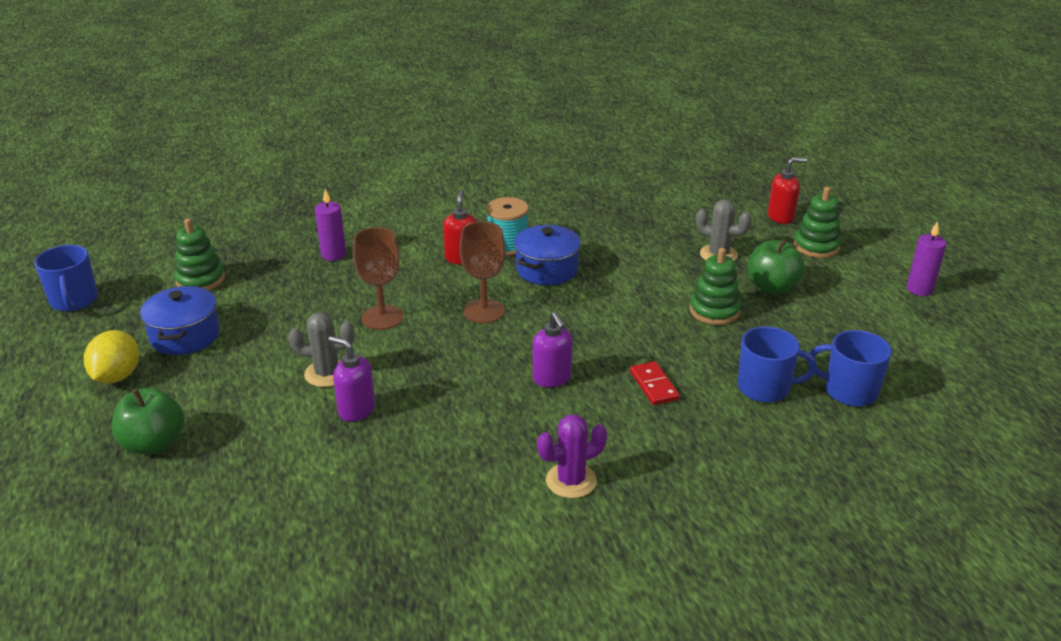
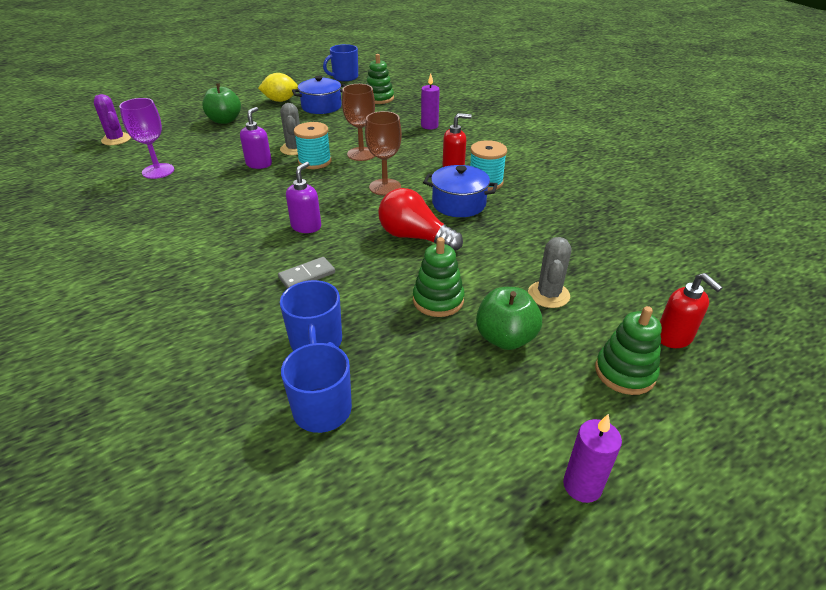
camera: 75 degrees right, 5 degrees up
purple soap dispenser [533,312,572,387] -> purple soap dispenser turned 150 degrees clockwise [286,162,321,233]
purple cactus [537,415,607,498] -> purple cactus moved to [94,94,131,145]
red domino [630,361,680,405] -> grey domino [278,257,335,289]
none -> purple goblet [119,98,174,179]
none -> turquoise spool [294,122,331,169]
none -> red light bulb [378,188,463,251]

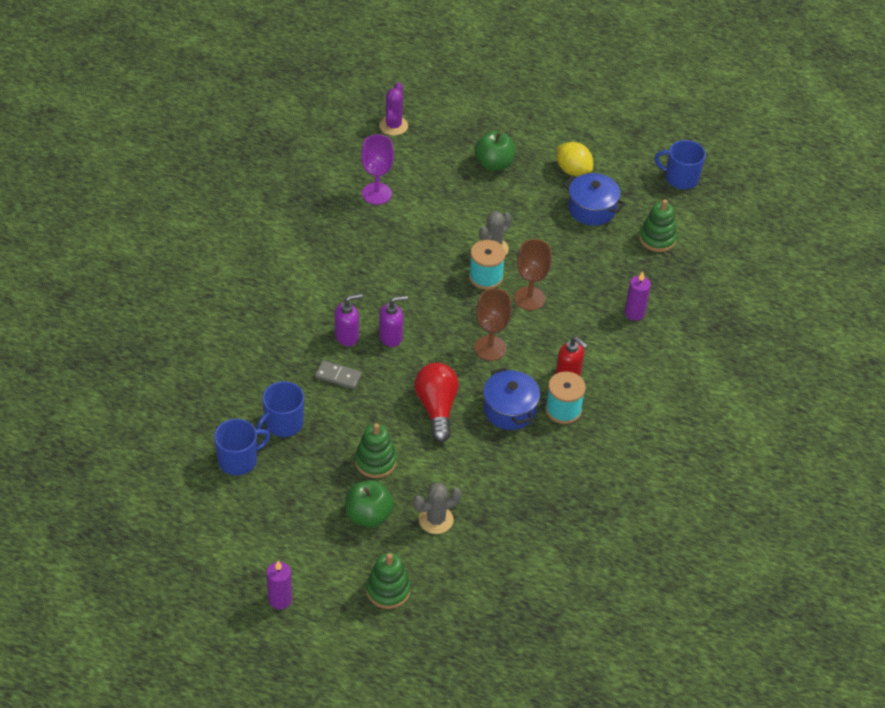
camera: 50 degrees right, 10 degrees up
purple soap dispenser [240,107,272,169] -> purple soap dispenser moved to [335,294,363,346]
red soap dispenser [660,273,723,348] -> none

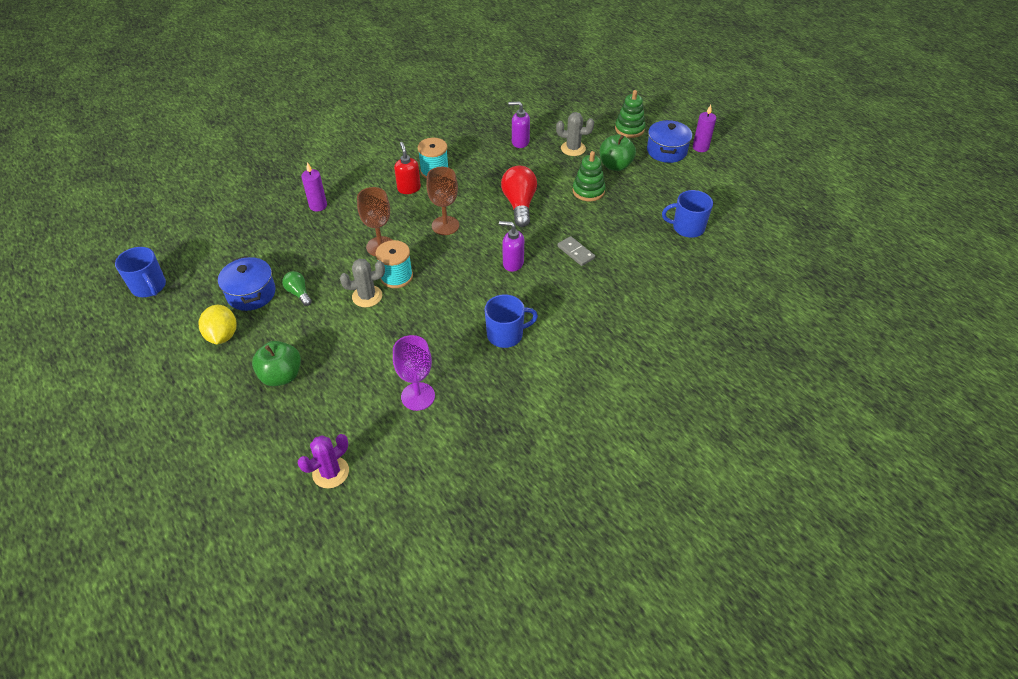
camera: 145 degrees left, 0 degrees up
blue mug [257,381,304,437] -> blue mug moved to [485,294,538,348]
purple soap dispenser [335,294,363,346] -> purple soap dispenser moved to [508,101,530,148]
red light bulb [414,363,459,442] -> red light bulb turned 150 degrees clockwise [501,166,537,227]
blue pot [483,367,540,430] -> blue pot moved to [647,120,692,163]
green stacking toy [639,199,677,252] -> none
none -> green light bulb [282,271,312,306]

